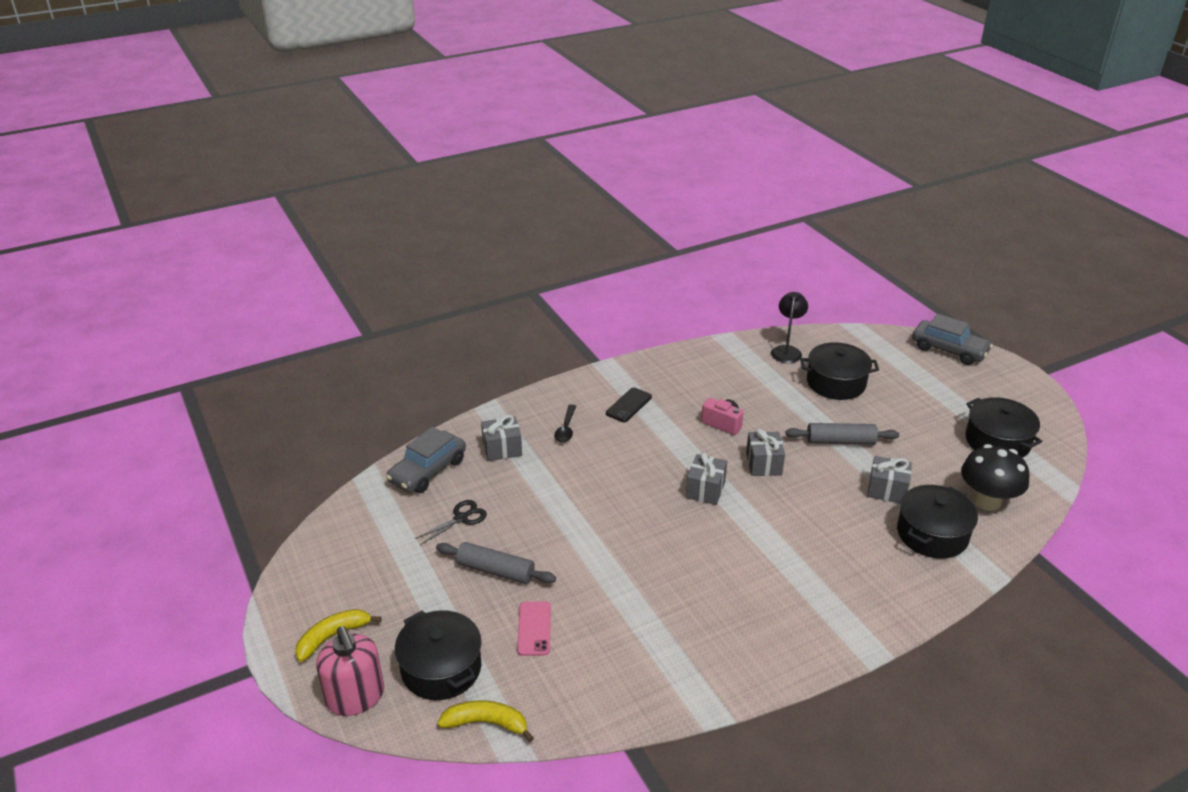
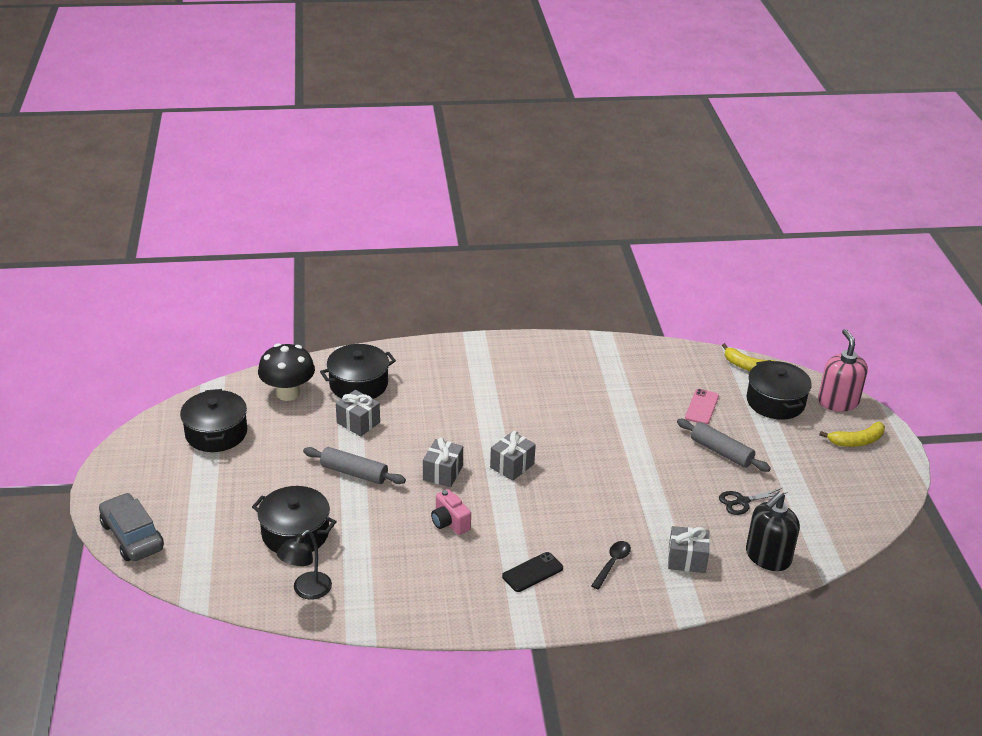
camera: 160 degrees left, 0 degrees up
grey car [386,427,466,493] -> black soap dispenser [746,492,800,571]

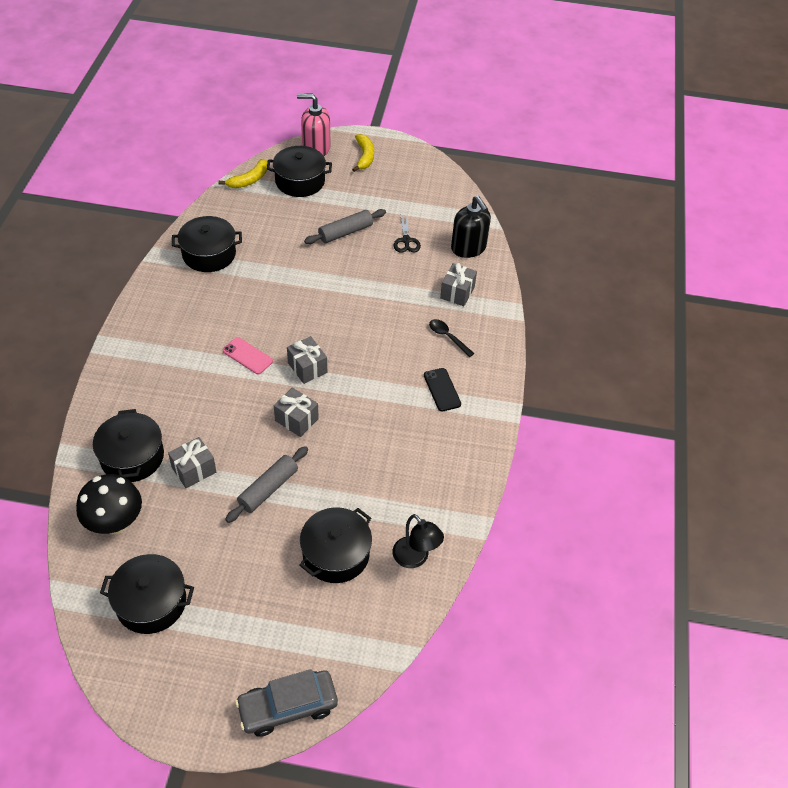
camera: 75 degrees left, 15 degrees up
pink camera [431,489,471,535] -> none
pink phone [685,389,719,425] -> pink phone moved to [223,337,273,374]
none -> black pot [172,216,242,272]

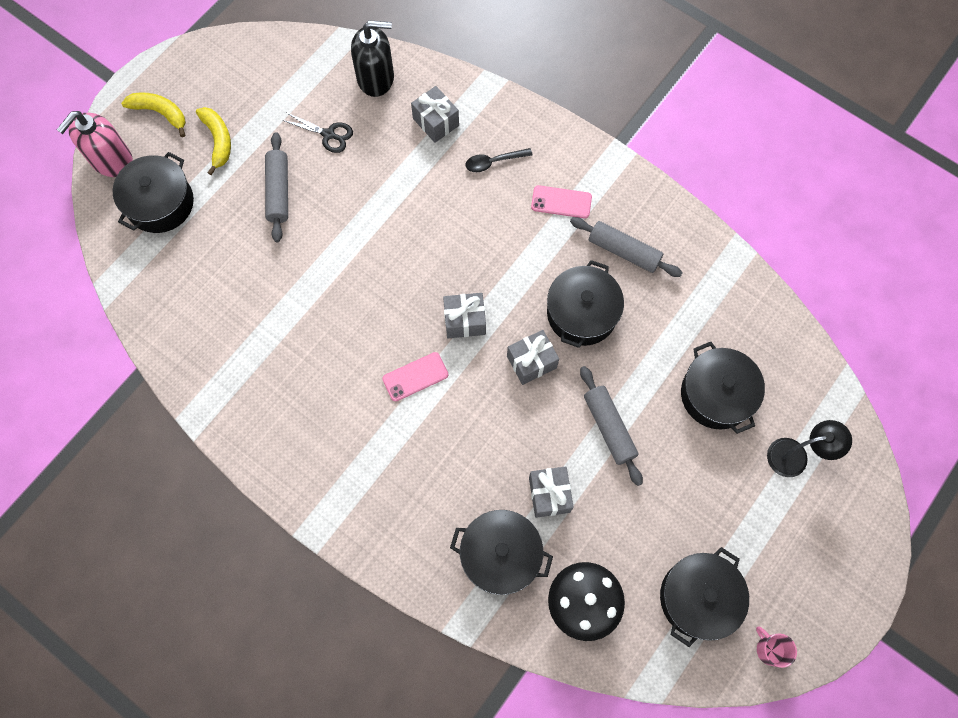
camera: 60 degrees left, 20 degrees up
black pot [172,216,242,272] -> black pot moved to [547,260,624,348]
yellow banana [218,159,267,188] -> yellow banana moved to [196,107,231,175]
grey car [235,669,338,737] -> none
black lamp [393,514,444,568] -> black lamp moved to [767,420,852,477]
black phone [424,368,461,412] -> pink phone [531,185,592,218]
none -> grey rolling pin [570,217,683,277]
none -> pink mug [756,626,797,668]

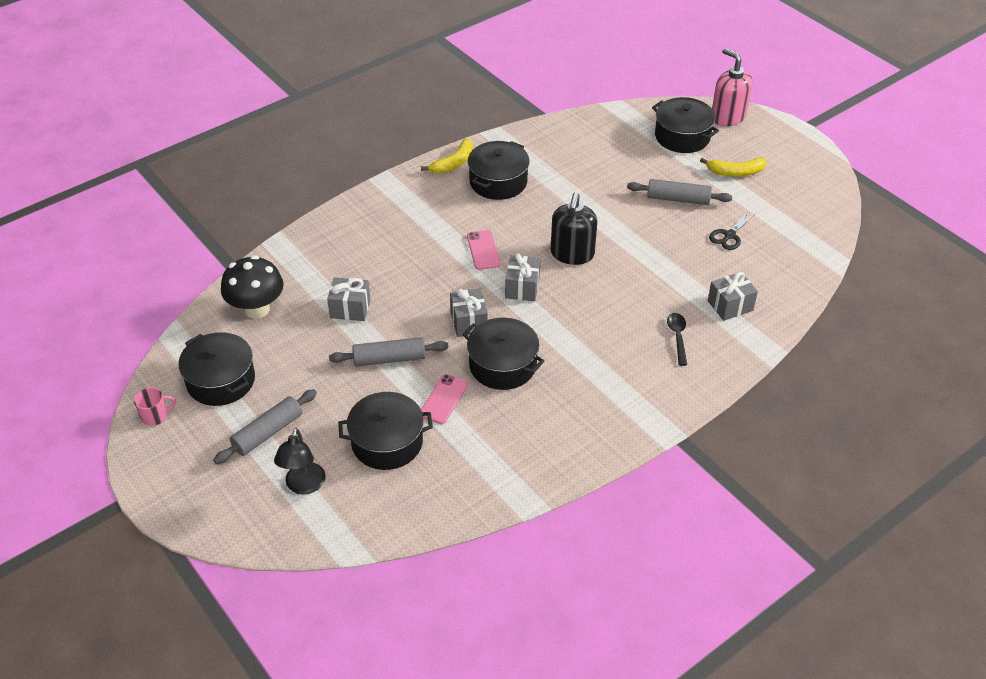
camera: 105 degrees right, 25 degrees down
yellow banana [121,92,186,137] -> yellow banana moved to [421,139,473,174]
black soap dispenser [351,20,394,97] -> black soap dispenser moved to [551,192,597,265]
black pot [450,510,553,595] -> black pot moved to [468,141,530,200]
pink phone [531,185,592,218] -> pink phone moved to [421,374,468,424]
grey rolling pin [570,217,683,277] -> grey rolling pin moved to [213,389,317,464]

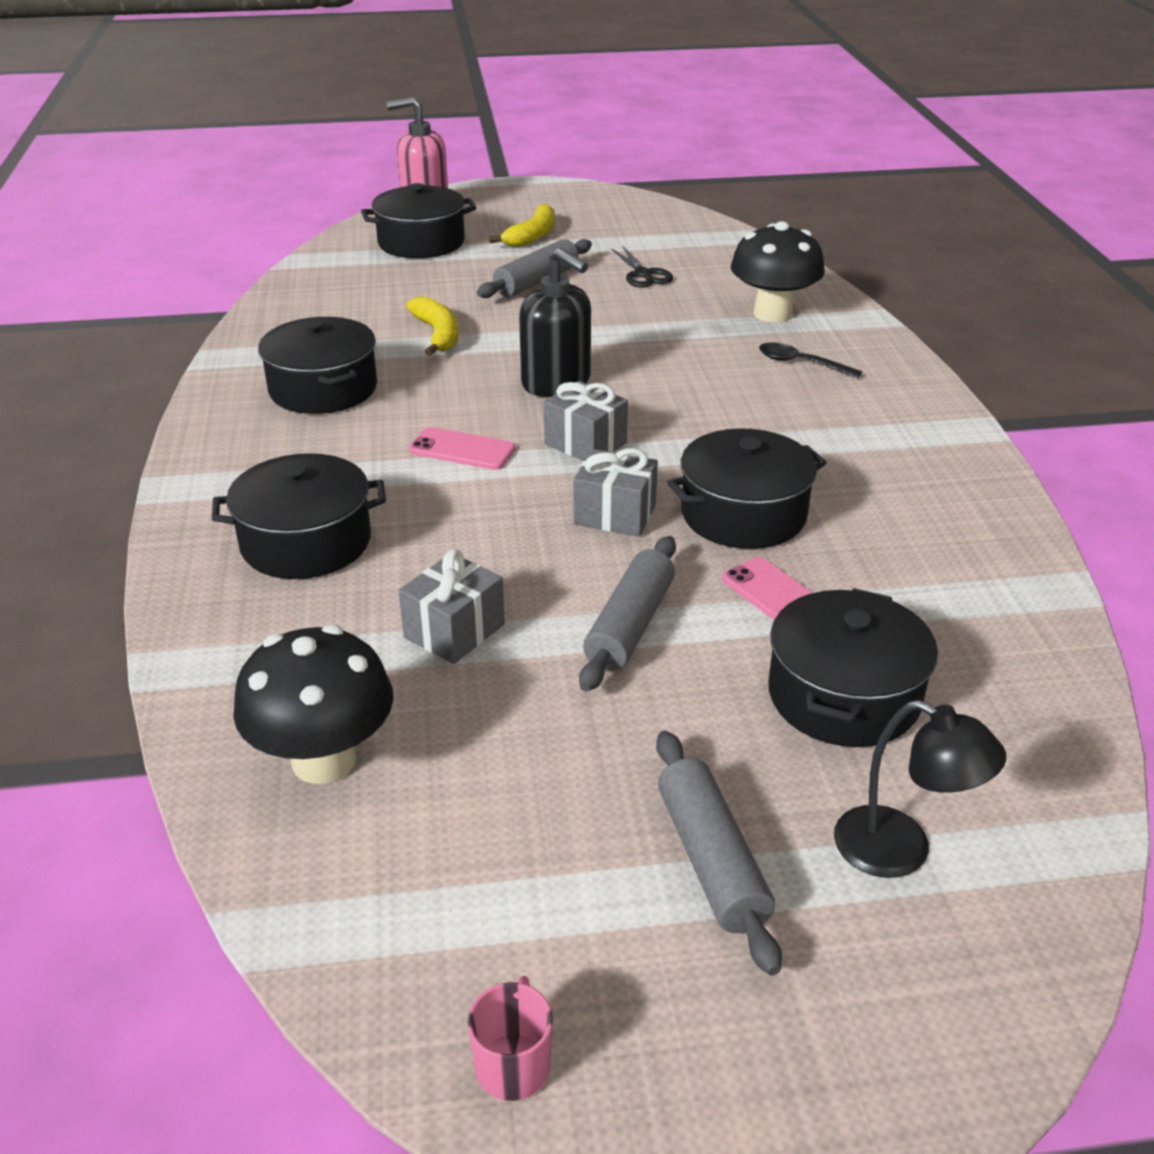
camera: 60 degrees left, 10 degrees down
black pot [178,332,255,406] -> black pot moved to [212,453,386,579]
yellow banana [421,139,473,174] -> yellow banana moved to [406,296,459,356]
grey gift [708,272,758,321] -> black mushroom [731,221,825,322]

